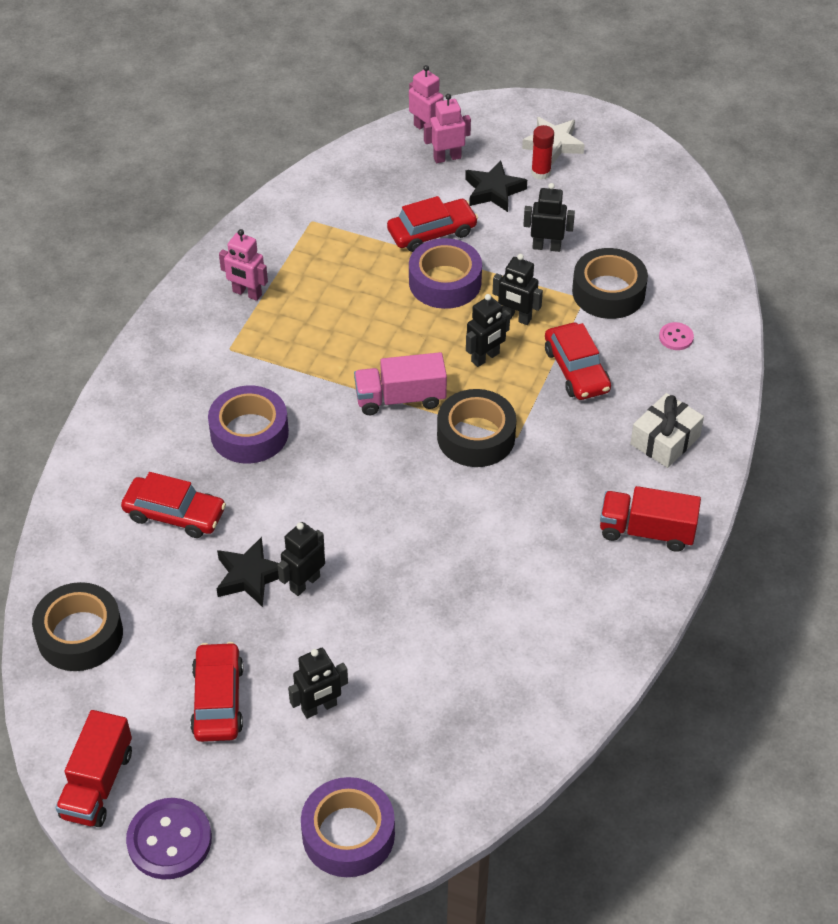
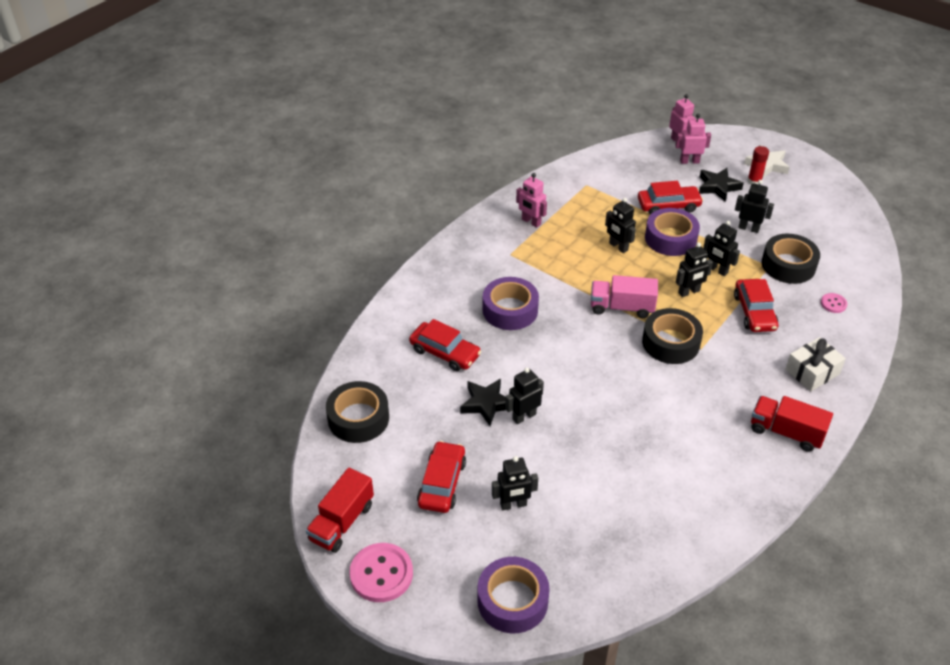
camera: 15 degrees right, 5 degrees down
purple button [126,798,212,879] -> pink button [349,543,413,602]
none -> black robot [605,198,636,253]

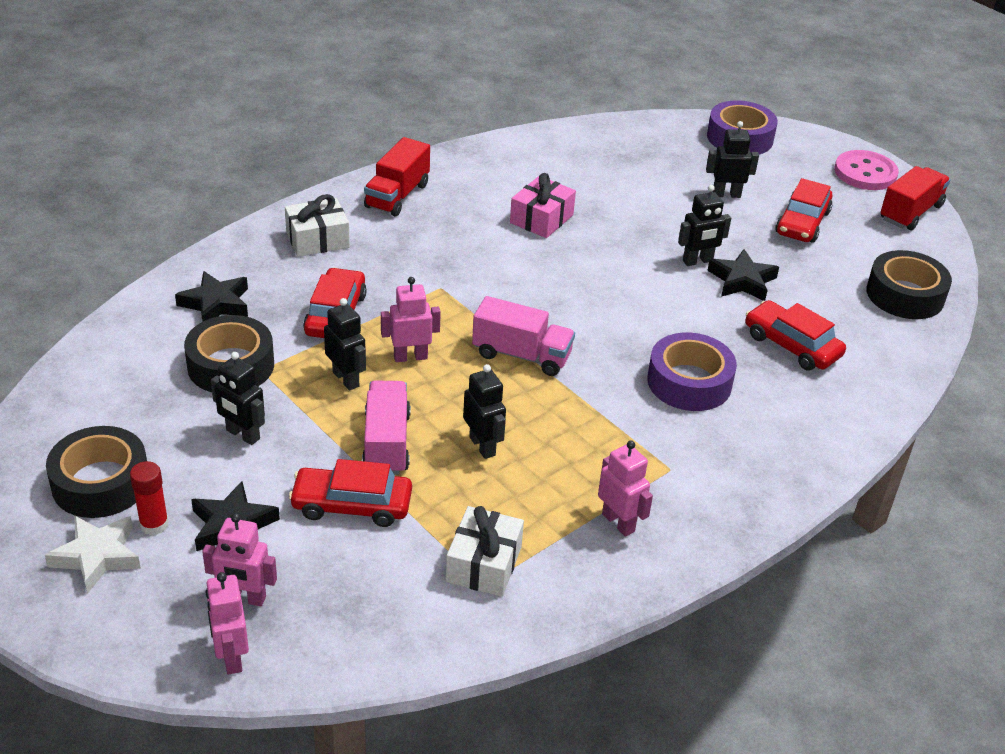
camera: 170 degrees left, 5 degrees down
black tape [642,308,703,364] -> black tape moved to [46,426,147,518]
purple tape [645,208,700,256] -> pink truck [362,381,411,475]
black robot [676,243,713,297] -> pink robot [381,277,441,362]
red truck [751,396,833,452] -> red truck turned 75 degrees clockwise [364,137,430,216]
pink button [821,293,847,313] -> black star [175,271,248,322]
none -> white gift [446,506,524,597]
none -> pink gift [510,173,576,238]

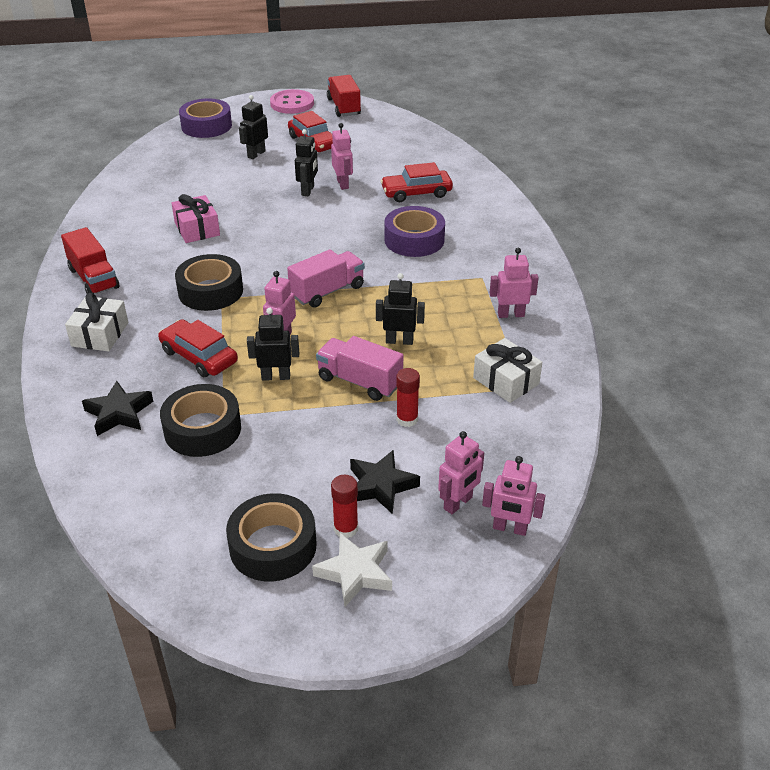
camera: 55 degrees left, 0 degrees up
black robot [211,352,265,445] -> none
red car [289,459,412,527] -> red glue stick [396,368,420,427]
black star [707,249,779,301] -> pink robot [331,123,353,190]
black tape [866,250,952,319] -> black tape moved to [175,254,243,311]

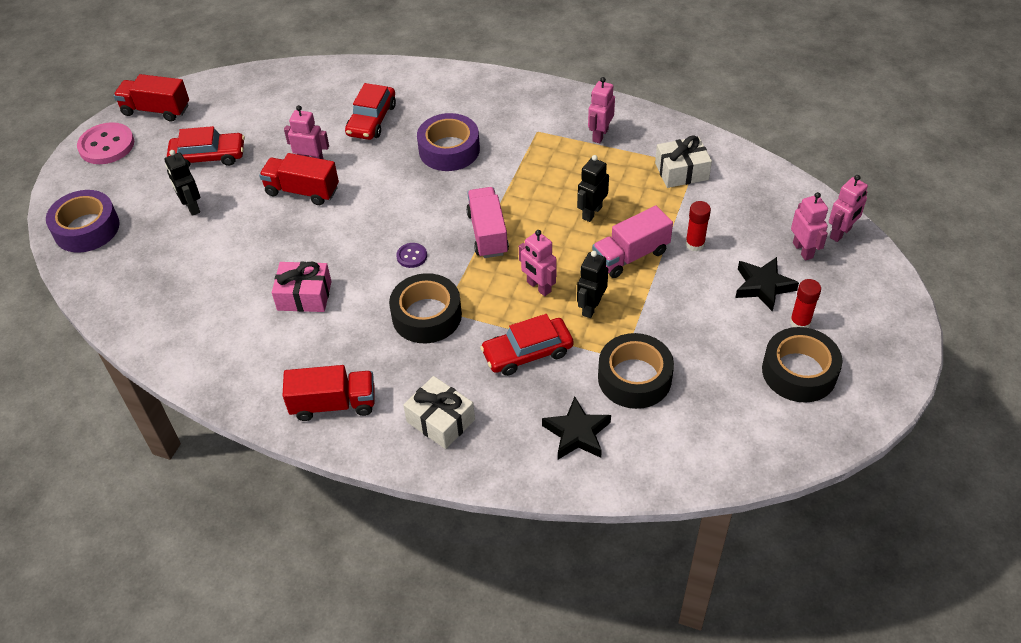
camera: 60 degrees left, 10 degrees up
black robot [295,129,318,196] -> red truck [259,153,339,205]
white star [312,533,392,607] -> none
none -> purple button [396,243,427,268]

